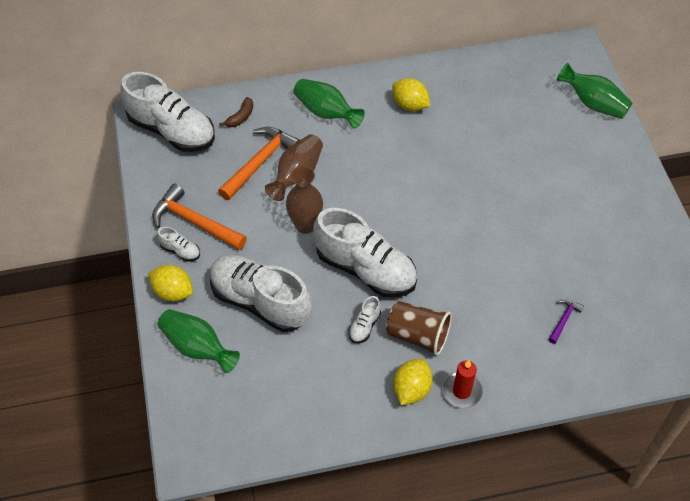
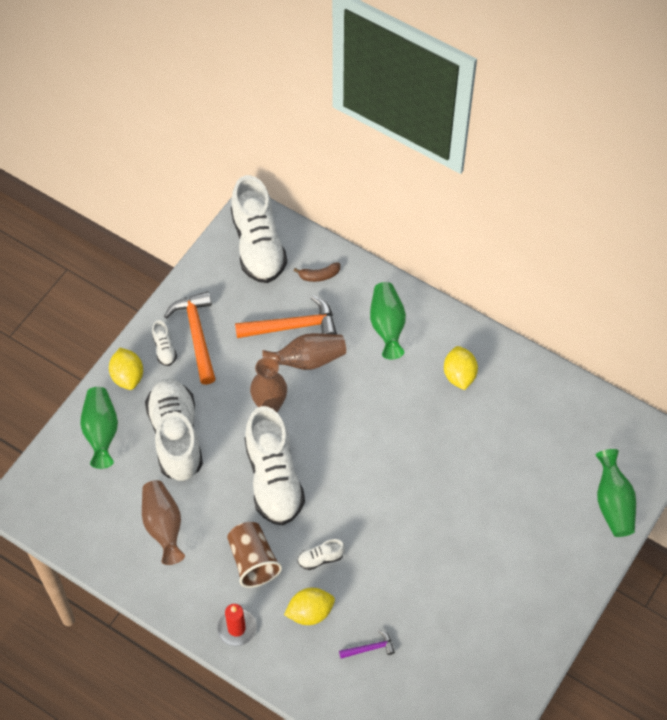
camera: 45 degrees right, 5 degrees up
white shoe [348,296,381,343] -> white shoe moved to [298,539,345,570]
yellow lemon [393,359,433,405] -> yellow lemon moved to [284,588,335,625]
none -> brown vase [142,480,185,565]

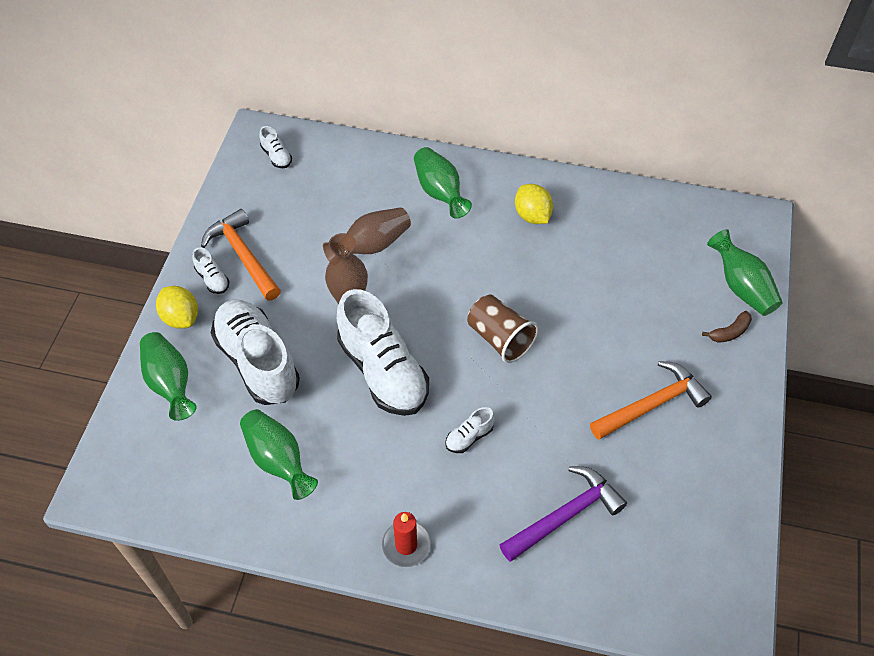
camera: 20 degrees left, 5 degrees down
brown vase [142,480,185,565] -> green vase [240,409,318,500]
brown cup [227,522,282,588] -> brown cup moved to [467,295,539,363]
white shoe [231,175,287,283] -> white shoe [259,126,292,168], size x0.41
orange hammer [235,295,337,338] -> orange hammer moved to [590,361,712,440]
yellow lemon [284,588,335,625] -> none
brown banana [294,262,340,282] -> brown banana moved to [702,311,752,343]
purple hammer [339,630,395,658] -> purple hammer [500,466,627,562], size x2.03

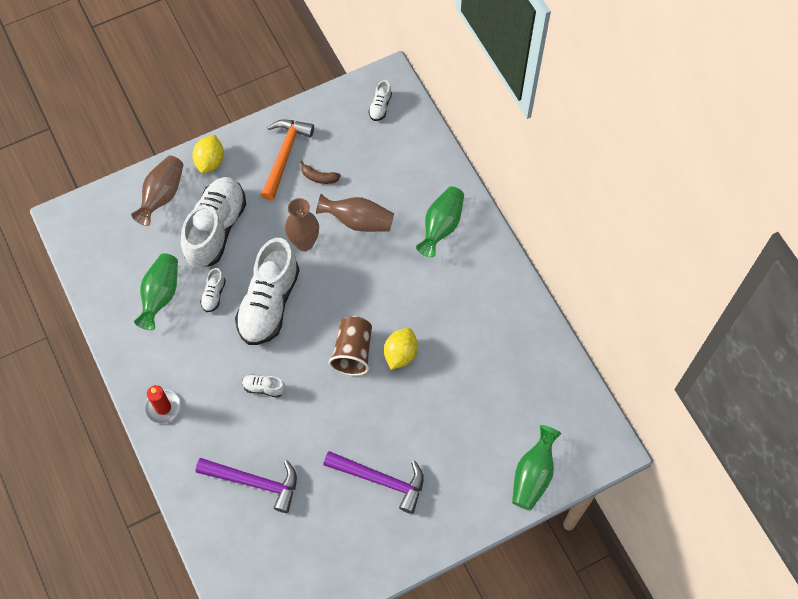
camera: 50 degrees right, 10 degrees up
green vase [140,332,197,421] -> brown vase [131,156,183,226]
white shoe [192,248,230,294] -> white shoe moved to [200,268,226,312]
yellow lemon [515,184,553,224] -> yellow lemon moved to [384,328,418,370]
orange hammer [590,361,712,440] -> purple hammer [323,451,424,514]
brown banana [702,311,752,343] -> brown banana moved to [299,161,341,184]

